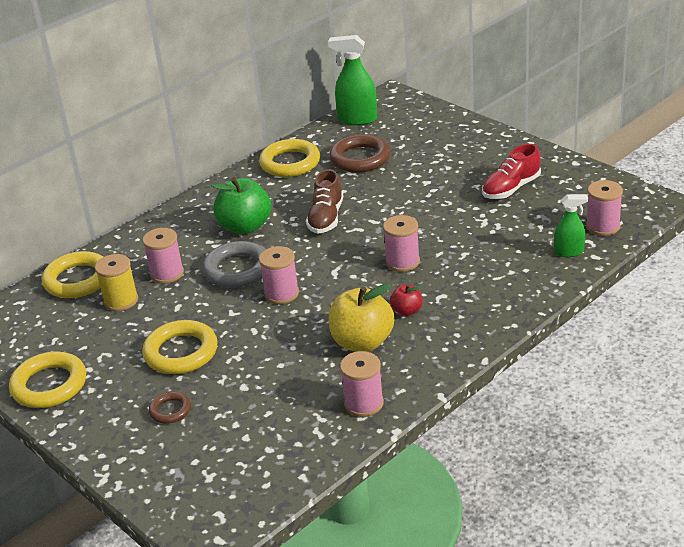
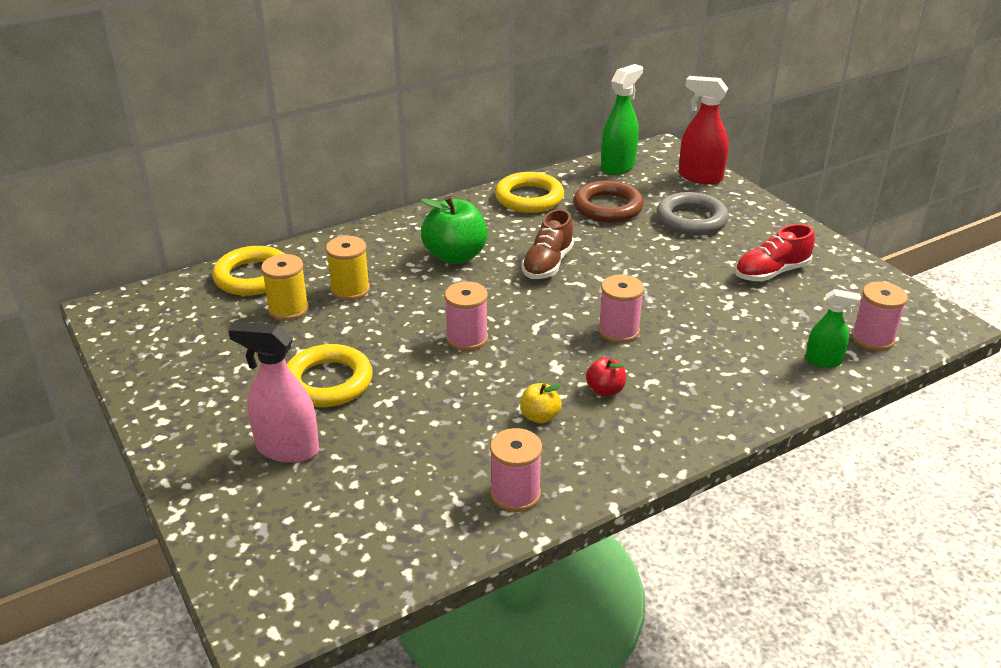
camera: 10 degrees right, 0 degrees up
yellow ring [9,352,86,408] -> none
pink spool [142,228,184,284] -> yellow spool [326,236,370,300]
brown ring [149,392,191,424] -> pink spray bottle [228,322,319,463]
grey ring [202,241,266,288] -> grey ring moved to [656,192,729,235]
green spray bottle [328,35,377,125] -> green spray bottle turned 105 degrees clockwise [601,64,643,175]
yellow apple [329,283,395,352] -> yellow apple [520,383,562,423], size x0.51
none -> red spray bottle [679,76,728,184]

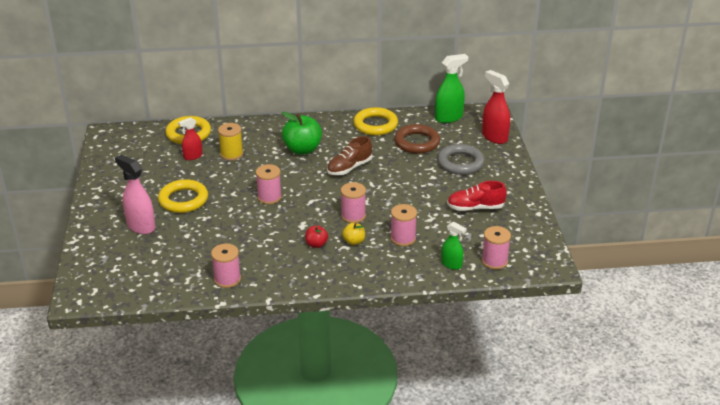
camera: 25 degrees right, 0 degrees up
yellow spool [261,254,309,320] -> red spray bottle [178,117,202,160]
yellow apple [520,383,562,423] -> yellow apple moved to [342,223,365,245]
none -> pink spool [390,204,417,246]

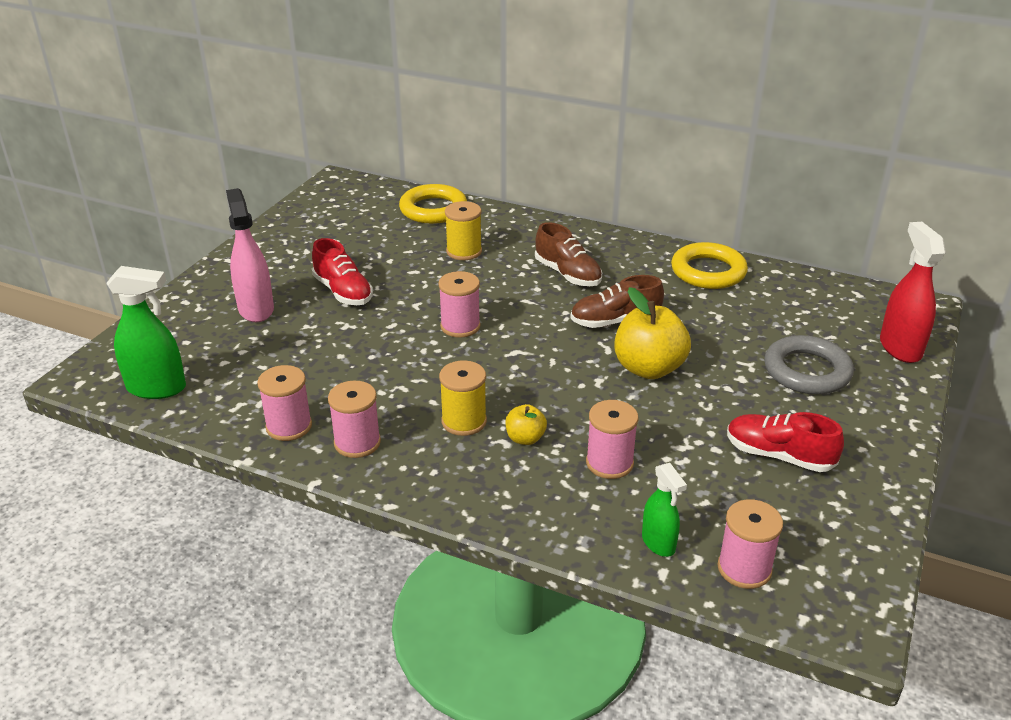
camera: 30 degrees right, 0 degrees up
yellow ring [158,179,208,213] -> red shoe [312,238,373,305]
red spray bottle [178,117,202,160] -> none
green apple [282,112,322,155] -> brown shoe [535,222,602,286]
red apple [305,225,328,248] -> yellow spool [439,360,487,436]
pink spool [341,182,366,223] -> pink spool moved to [328,381,381,458]
brown ring [394,124,440,154] -> none
green spray bottle [435,54,468,123] -> green spray bottle moved to [106,266,186,399]
none -> yellow apple [614,287,691,379]

